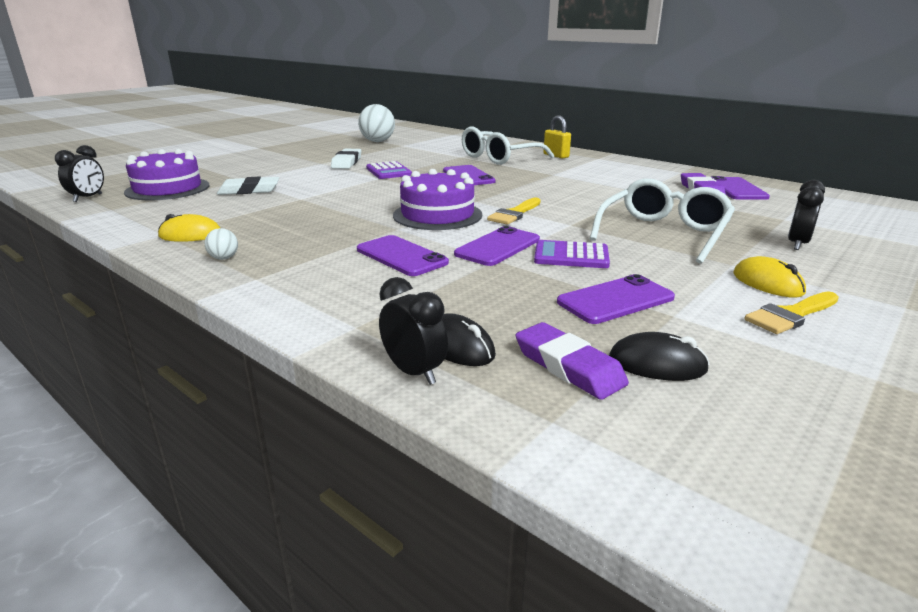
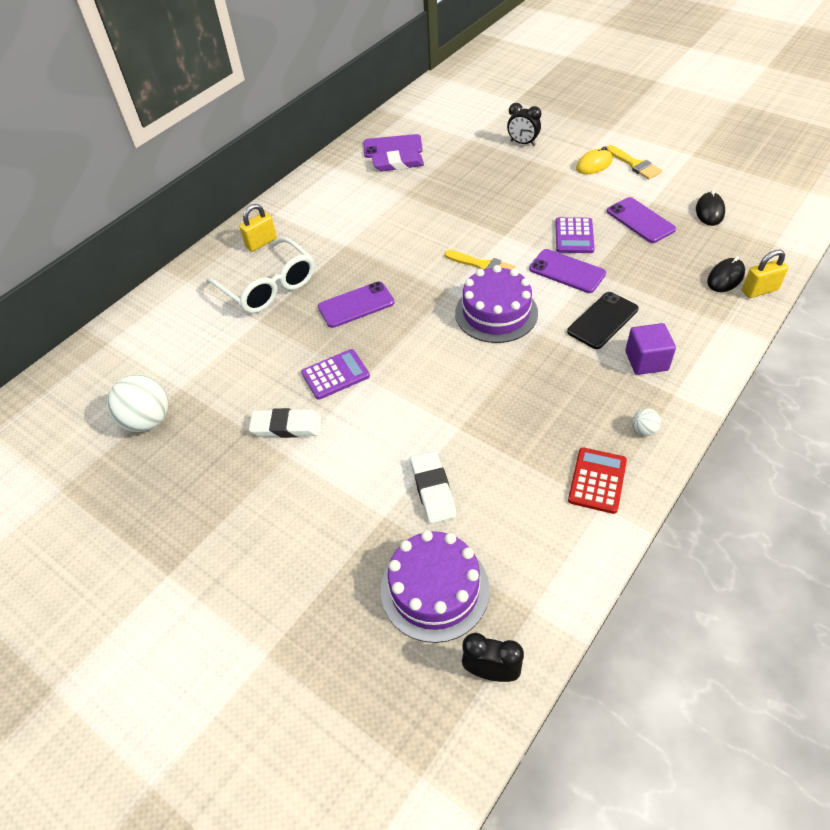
camera: 90 degrees left, 25 degrees up
yellow mouse [158,214,220,242] -> red calculator [568,447,627,514]
purple phone [357,235,449,276] -> black phone [567,292,639,349]
black clock [379,277,448,385] -> yellow padlock [742,250,789,298]
purple eraser [515,322,629,400] -> none
white glasses [590,179,735,264] -> none
none -> purple cube [625,323,676,375]

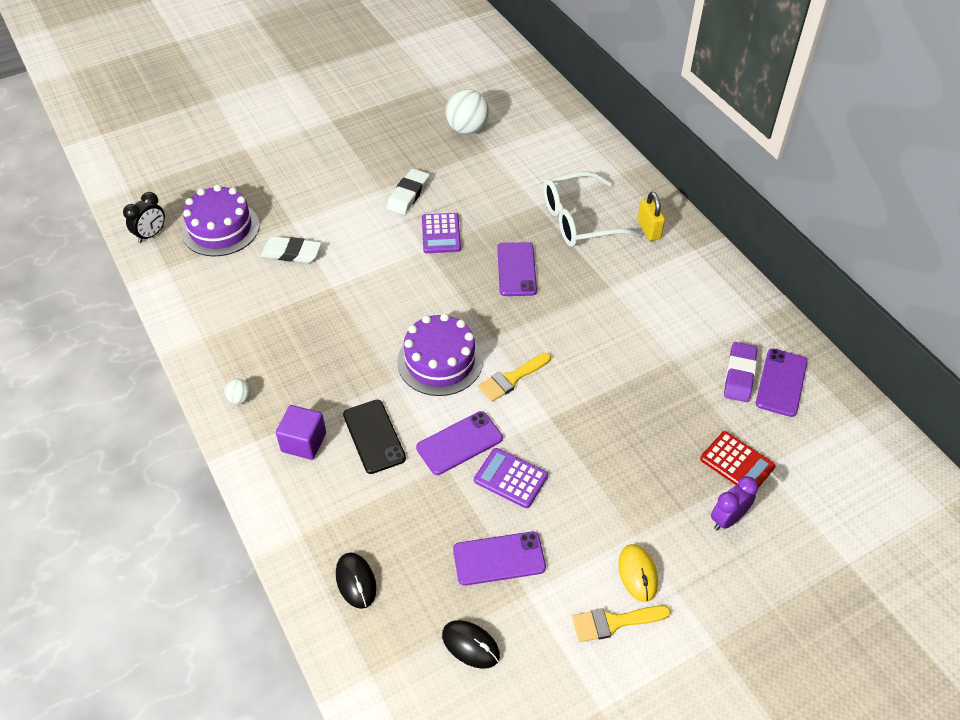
camera: 110 degrees right, 0 degrees up
black clock [507,103,541,146] -> purple clock [711,476,758,530]
red calculator [568,447,627,514] -> red calculator moved to [700,431,776,488]
yellow padlock [742,250,789,298] -> none

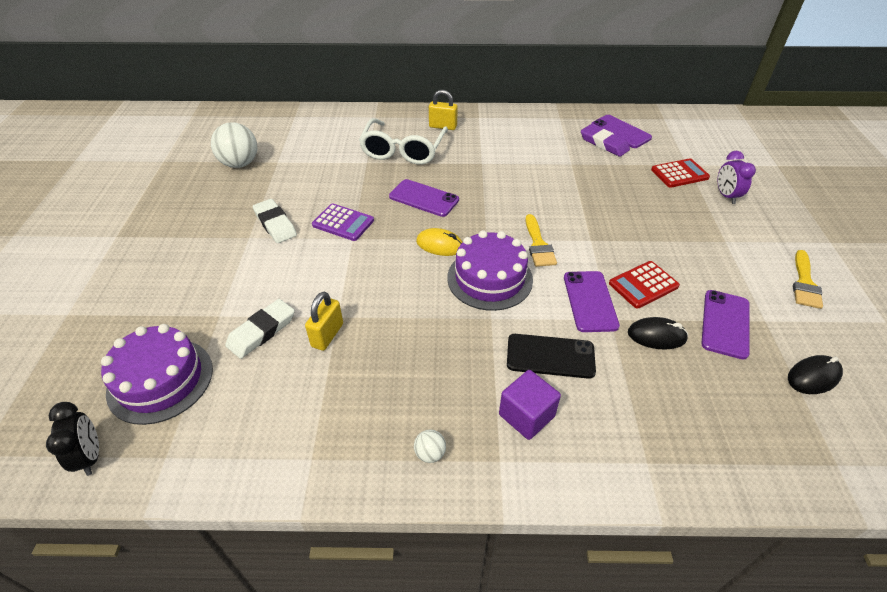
camera: 60 degrees left, 5 degrees down
black mouse [336,552,376,609] -> black mouse moved to [628,317,688,349]
purple calculator [474,448,548,508] -> red calculator [609,261,680,309]
yellow mouse [618,544,658,602] -> yellow mouse moved to [416,228,462,256]
none -> yellow padlock [305,292,343,351]

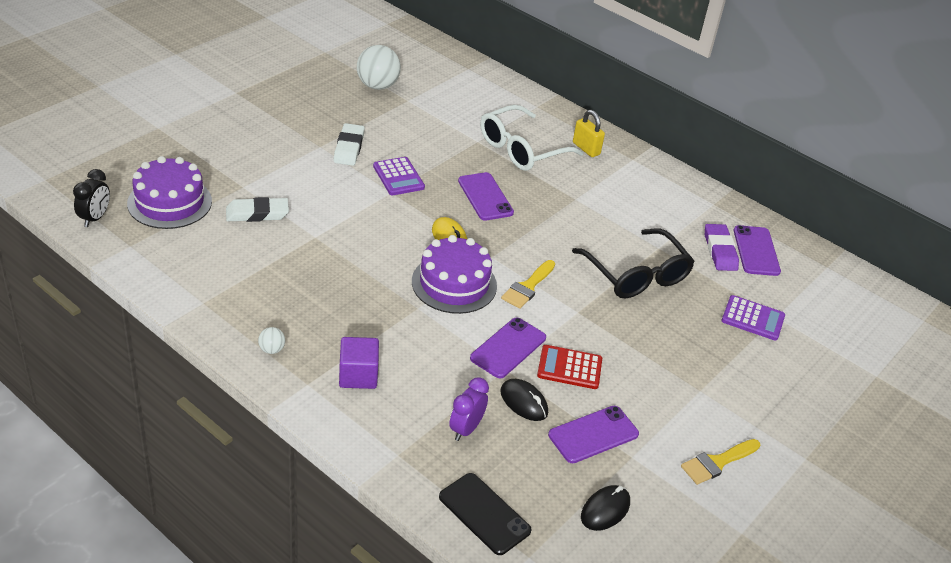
camera: 35 degrees right, 5 degrees down
yellow padlock [305,292,343,351] -> none
black phone [507,334,596,379] -> black phone moved to [439,473,532,555]
red calculator [651,159,710,188] -> purple calculator [722,295,785,341]
purple clock [718,151,756,204] -> purple clock moved to [449,377,489,441]
black mouse [788,355,843,394] -> black mouse turned 60 degrees counterclockwise [581,485,630,531]
none -> black glasses [572,228,695,298]

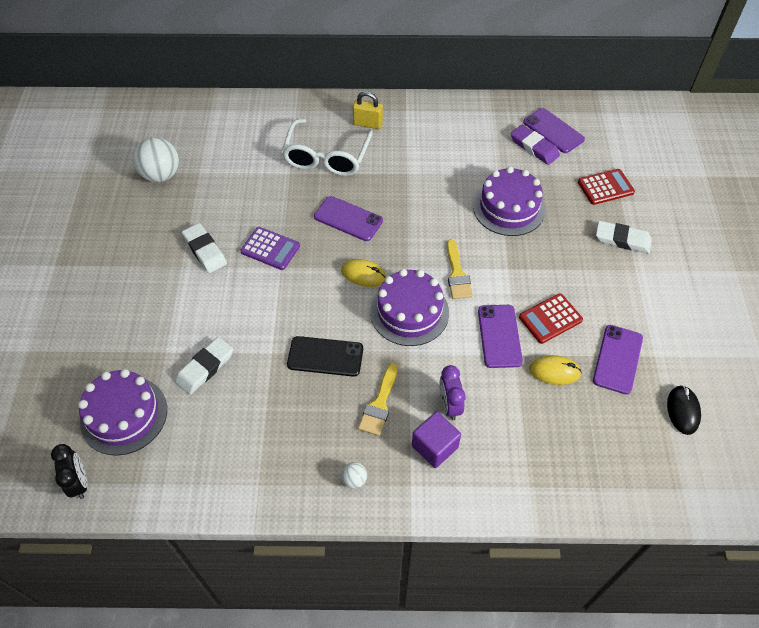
camera: 35 degrees left, 15 degrees up
black phone [439,473,532,555] -> black phone moved to [287,336,363,377]
purple clock [449,377,489,441] -> purple clock moved to [439,365,466,420]
black mouse [500,379,548,421] -> yellow mouse [529,355,582,385]
black glasses [572,228,695,298] -> purple cake [473,166,545,236]
yellow brush [681,439,760,485] -> yellow brush moved to [358,363,398,436]
purple calculator [722,295,785,341] -> red calculator [578,169,635,205]
none -> white eraser [596,221,652,253]

